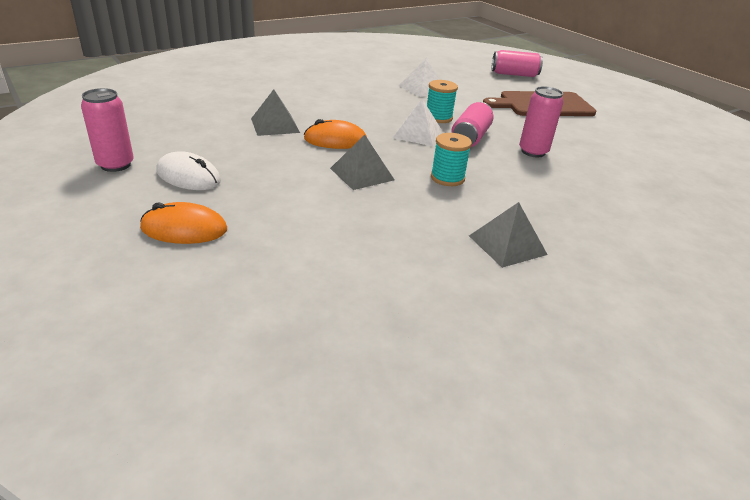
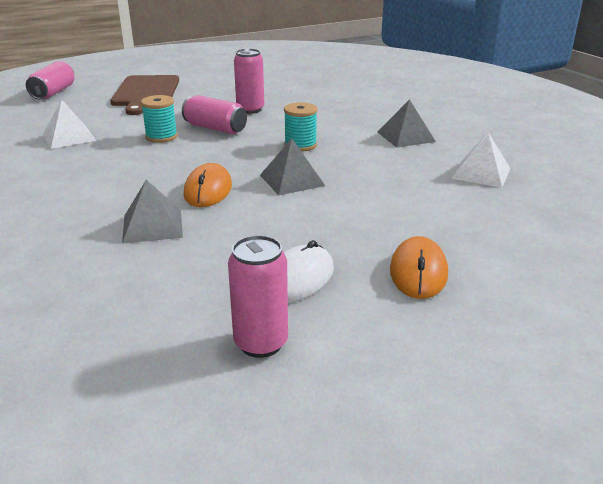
camera: 80 degrees left, 5 degrees down
white pyramid [393,99,442,146] -> white pyramid moved to [451,132,511,188]

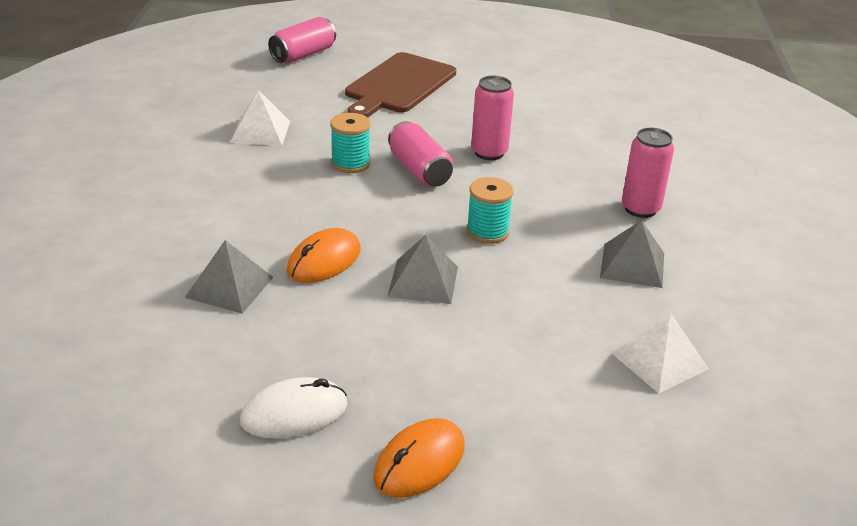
camera: 30 degrees right, 5 degrees up
pink can [228,235,288,358] -> pink can moved to [622,128,674,218]

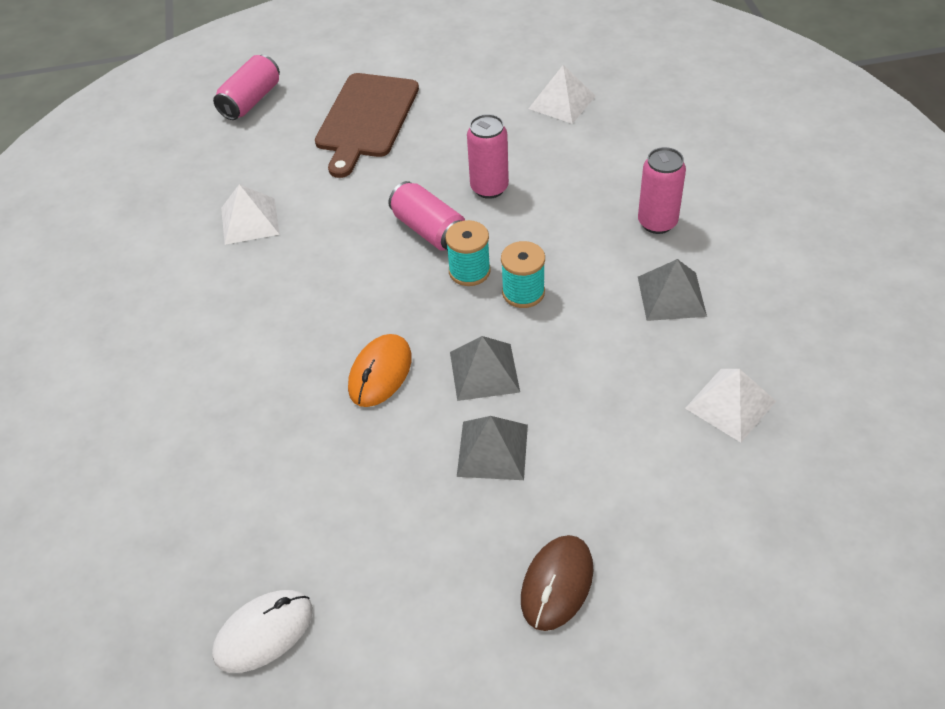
camera: 10 degrees left, 15 degrees up
grey pyramid [185,240,273,314] -> grey pyramid moved to [457,416,528,480]
white mouse [240,377,347,439] -> white mouse moved to [212,590,313,673]
turquoise spool [330,113,371,173] -> turquoise spool moved to [446,220,491,286]
orange mouse [373,418,465,498] -> brown mouse [521,535,593,631]
none -> white pyramid [529,65,596,124]

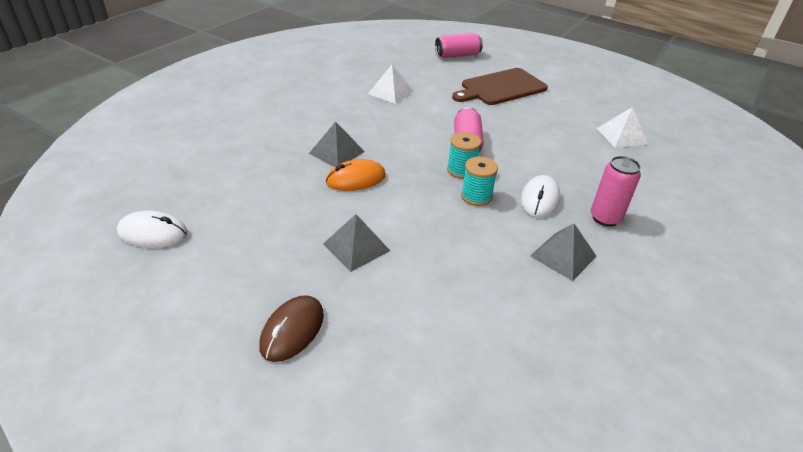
camera: 40 degrees right, 10 degrees down
grey pyramid [450,336,520,401] -> grey pyramid moved to [309,122,365,167]
pink can [467,114,509,199] -> none
brown mouse [521,535,593,631] -> brown mouse turned 45 degrees counterclockwise [259,295,324,362]
white pyramid [685,369,776,442] -> none
none -> white mouse [521,175,561,218]

